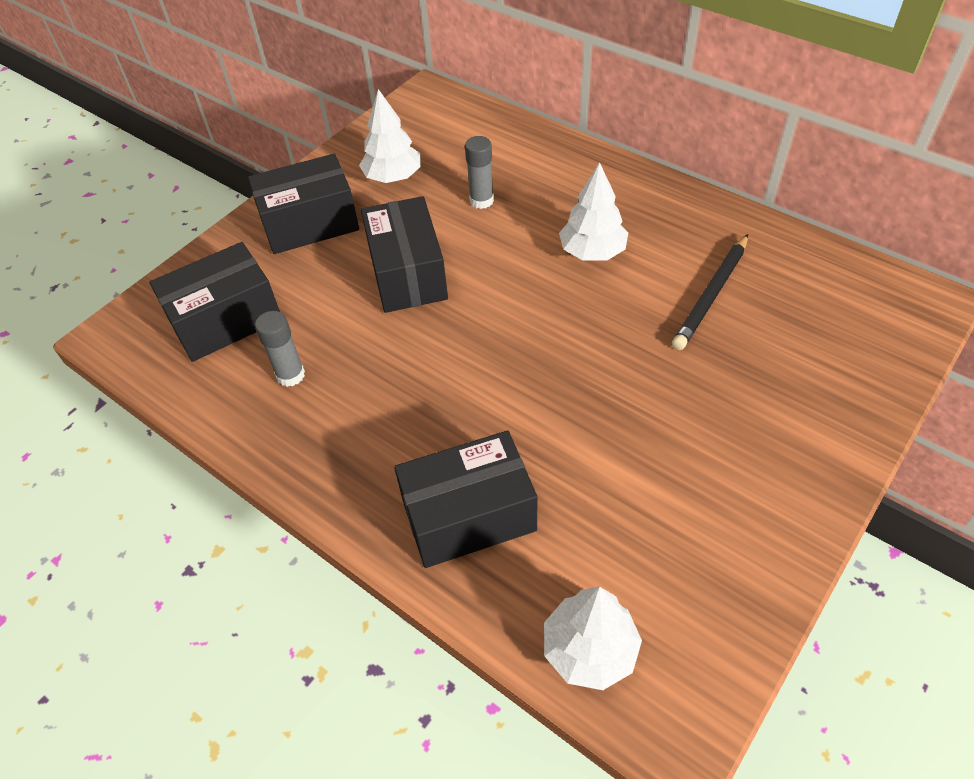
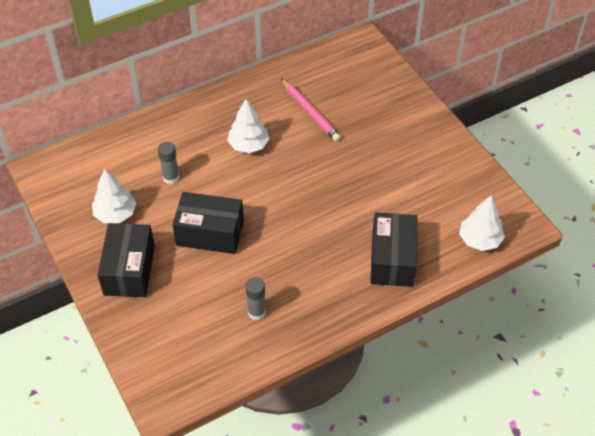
camera: 70 degrees left, 0 degrees up
black box [149,242,280,362] -> none
black pencil [672,234,748,350] -> pink pencil [281,79,341,142]

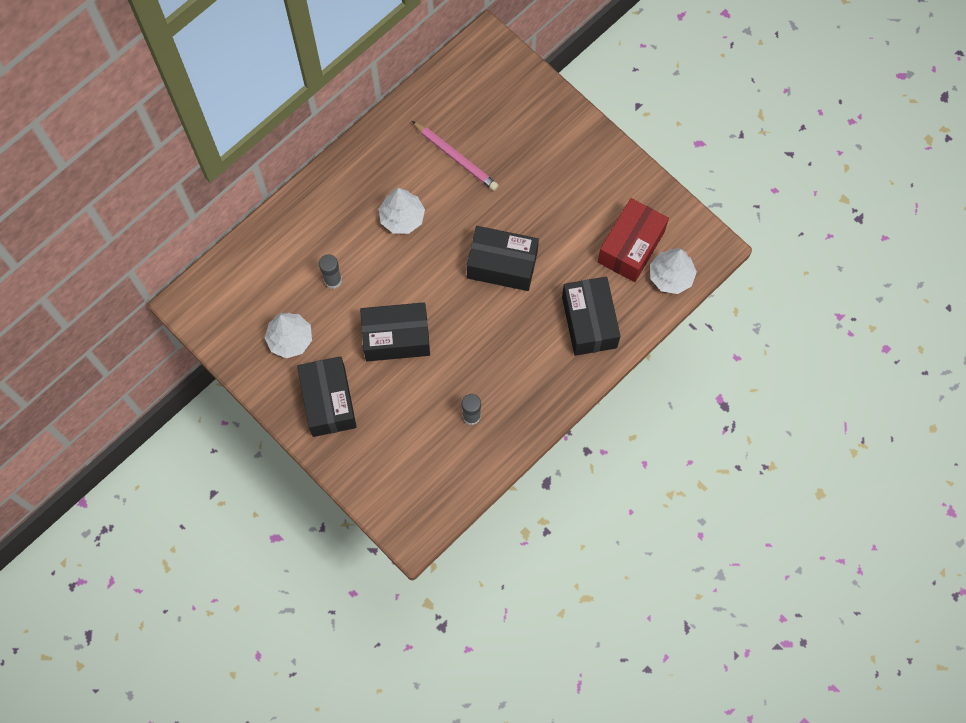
camera: 15 degrees left, 20 degrees up
none -> black box [467,226,539,291]
none -> red box [598,198,669,282]

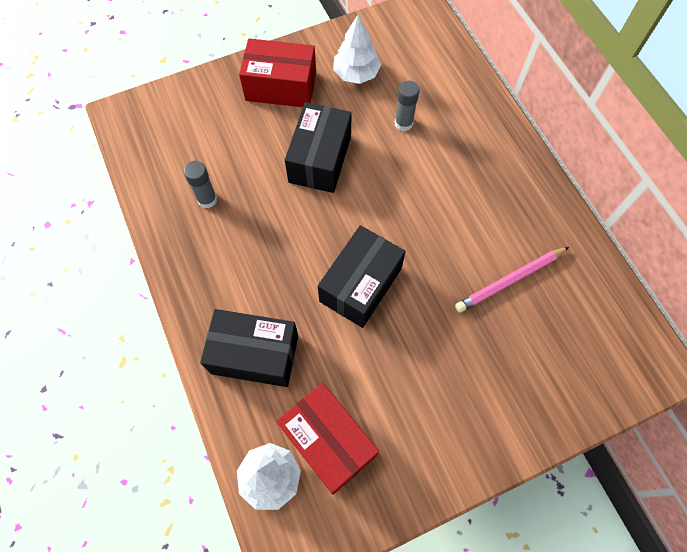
camera: 110 degrees right, 5 degrees down
black box [297,356,357,437] -> red box [239,38,316,107]
white tree [379,188,425,234] -> none

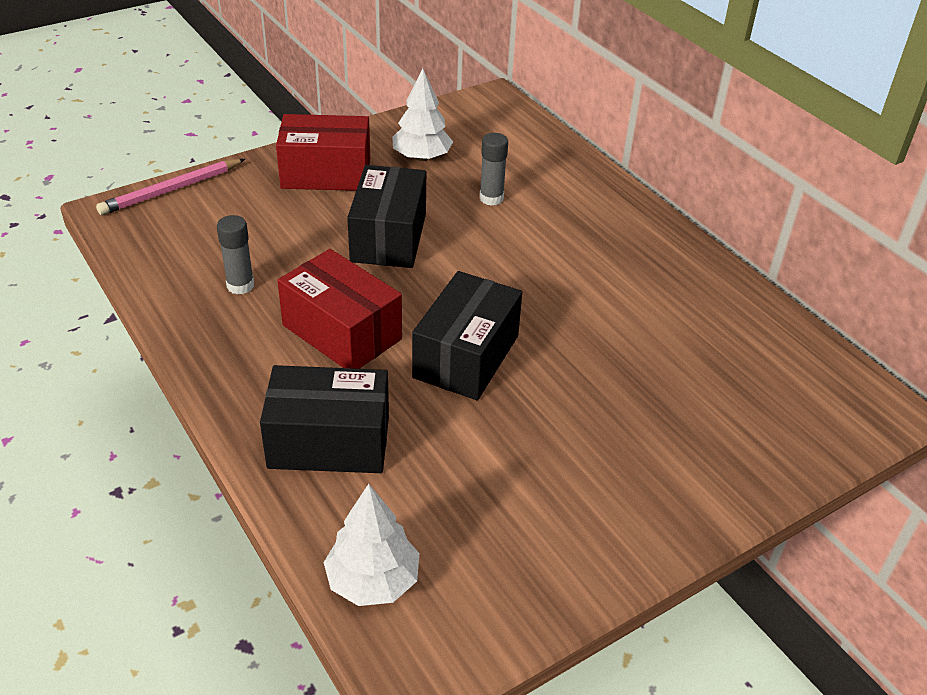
camera: 10 degrees left, 25 degrees down
red box [276,383,379,495] -> red box moved to [277,249,402,369]
pink pencil [455,247,569,313] -> pink pencil moved to [96,159,245,215]

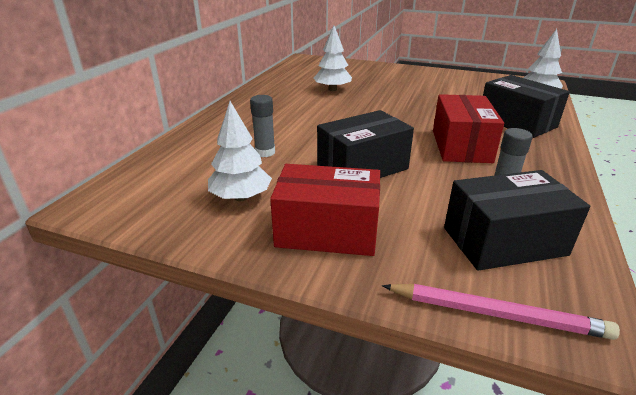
camera: 125 degrees left, 10 degrees down
red box [276,114,370,191] -> red box turned 45 degrees counterclockwise [270,164,380,256]
black box [412,271,522,400] -> black box moved to [444,170,590,271]
none -> white tree [314,25,352,91]

